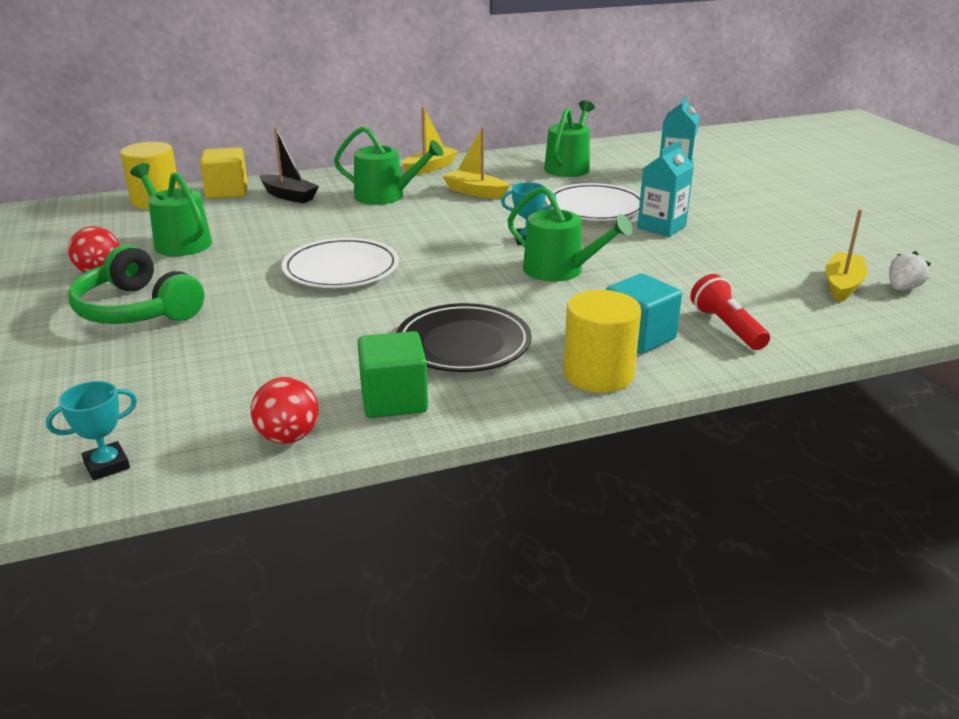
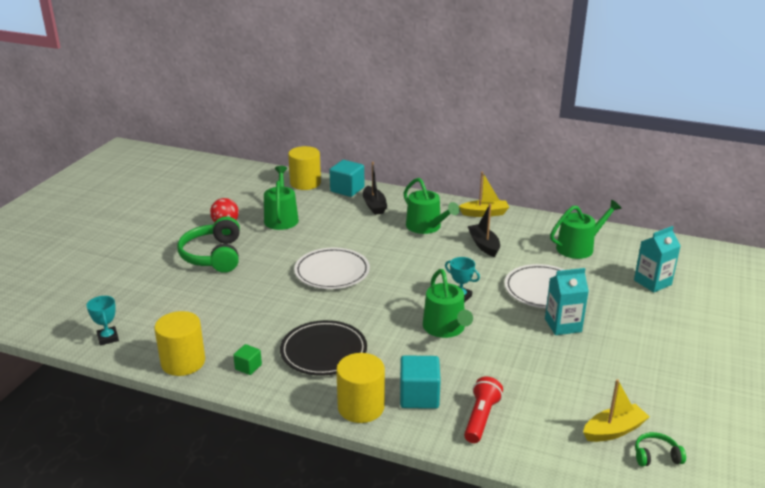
camera: 40 degrees right, 0 degrees up
turquoise trophy [46,381,137,481] -> turquoise trophy turned 60 degrees clockwise [87,296,119,345]
yellow cube [200,147,248,199] -> turquoise cube [330,160,364,197]
red ball [251,377,319,444] -> yellow cylinder [154,311,205,376]
green cube [357,331,428,418] -> green cube [233,344,262,375], size x0.55
yellow boat [442,127,510,199] -> black boat [468,204,500,257]
white strawberry [889,251,931,290] -> green headphones [635,432,686,466]

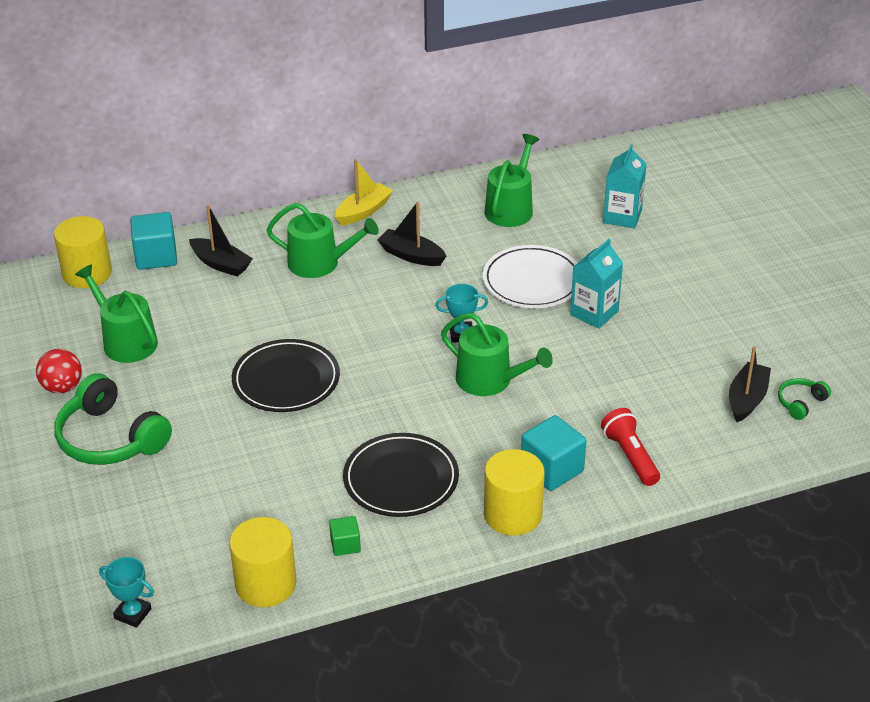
camera: 40 degrees left, 10 degrees up
white plate [294,248,370,289] -> black plate [232,339,340,412]
yellow boat [583,379,649,442] -> black boat [729,346,771,422]

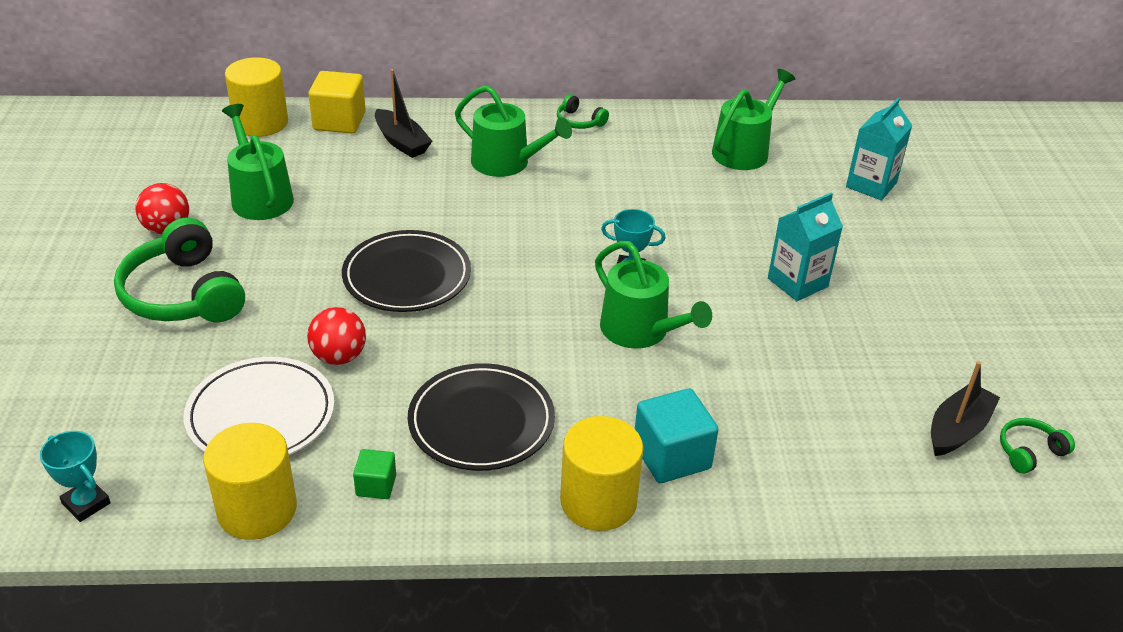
camera: 15 degrees right, 0 degrees up
turquoise cube [130,212,177,270] -> yellow cube [308,71,366,134]
yellow boat [335,159,393,225] -> green headphones [557,94,609,129]
black boat [378,201,446,266] -> none
white plate [483,245,577,308] -> white plate moved to [183,357,335,455]
red flashlight [601,408,660,486] -> none
none -> red ball [307,307,366,365]

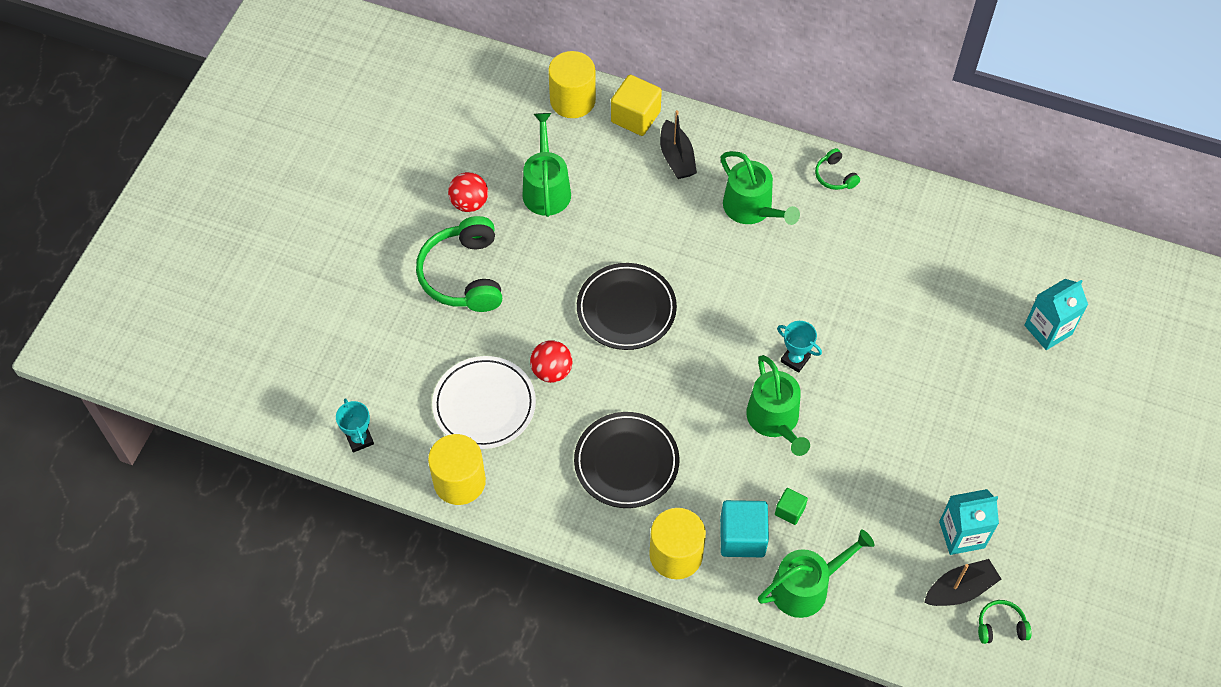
camera: 25 degrees right, 20 degrees up
green cube [353,449,396,499] -> green cube moved to [775,488,808,525]
green watering can [712,69,795,170] -> green watering can moved to [758,530,874,618]
turquoise carton [768,193,843,301] -> turquoise carton moved to [939,489,999,555]

